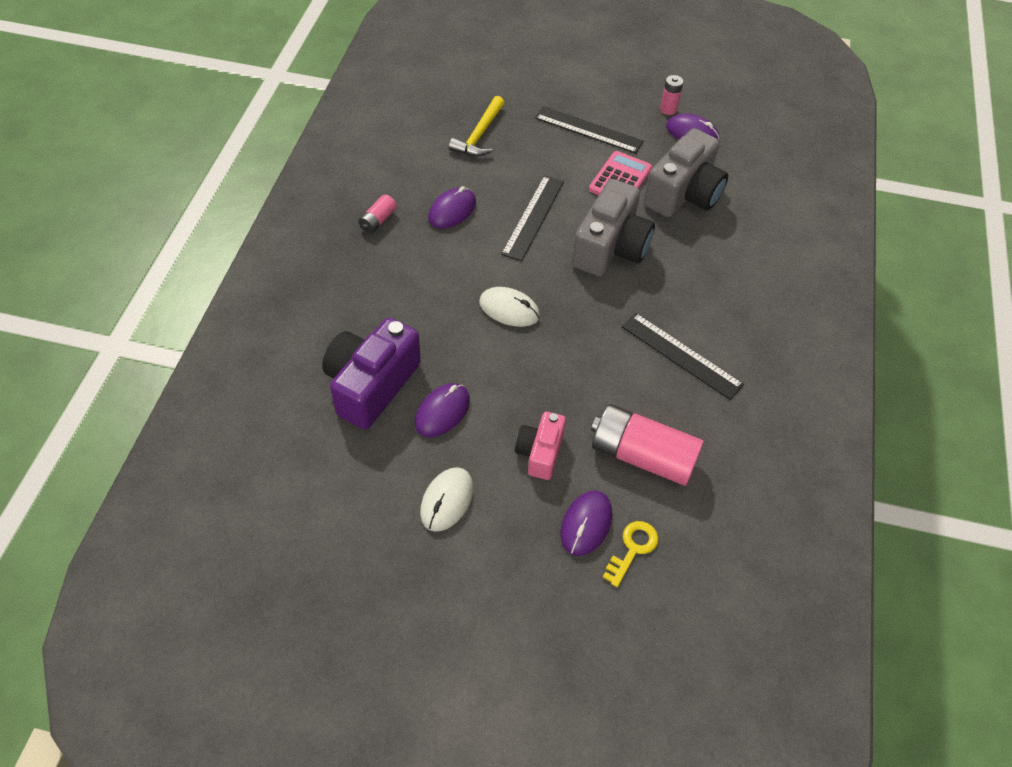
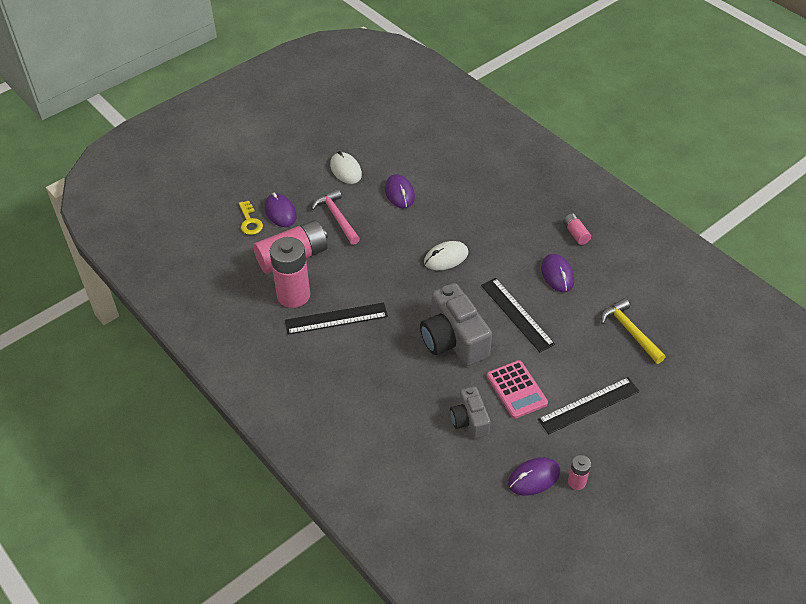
camera: 130 degrees right, 5 degrees down
purple camera [322,317,421,429] -> none
pink camera [515,412,566,480] -> pink hammer [311,189,360,245]
grey camera [643,128,728,218] -> grey camera [450,386,491,439], size x0.58
none -> pink battery [270,237,310,308]

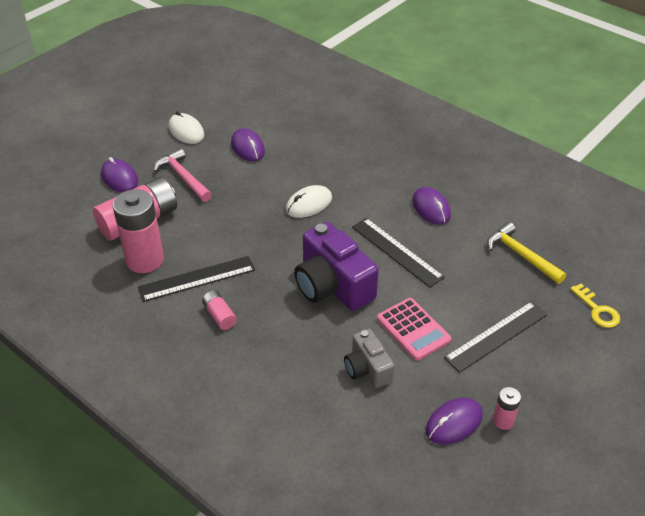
camera: 10 degrees left, 5 degrees down
yellow key [239,201,263,235] -> yellow key moved to [570,284,620,328]
grey camera [420,283,492,366] -> purple camera [294,222,379,311]
pink battery [563,213,591,245] -> pink battery moved to [202,291,237,330]

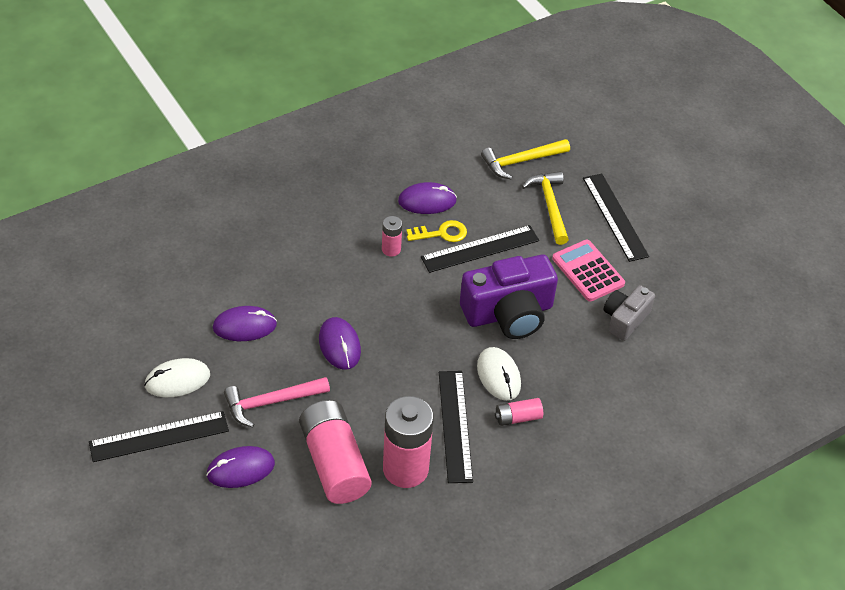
camera: 75 degrees left, 5 degrees up
white mouse [286,185,332,218] -> white mouse moved to [477,347,521,401]
grey camera [344,329,395,388] -> grey camera turned 135 degrees clockwise [603,285,655,341]
pink calculator [377,298,451,361] -> pink calculator turned 105 degrees counterclockwise [552,240,625,302]
purple mouse [425,398,483,445] -> purple mouse moved to [319,317,361,370]
pink battery [493,387,521,430] -> pink battery moved to [382,216,402,257]
yellow key [570,284,620,328] -> yellow key moved to [406,220,467,242]
none -> black ruler [89,411,229,462]
none -> yellow hammer [522,171,569,245]

